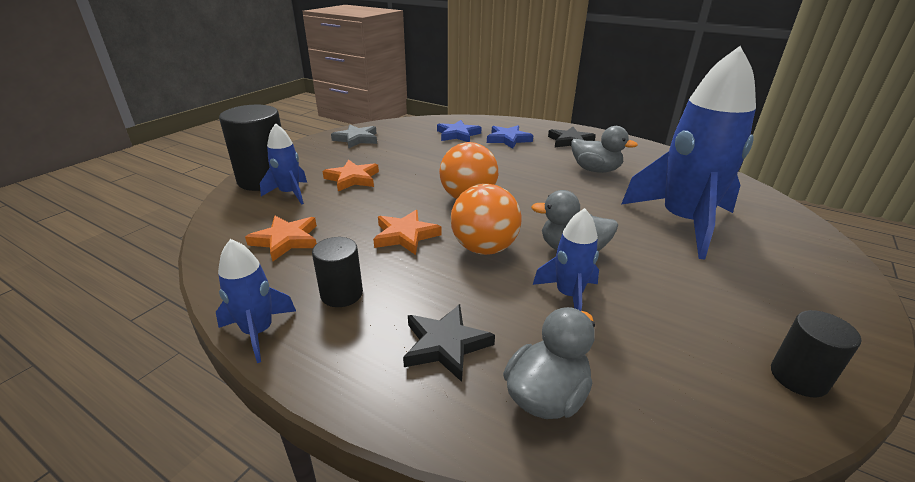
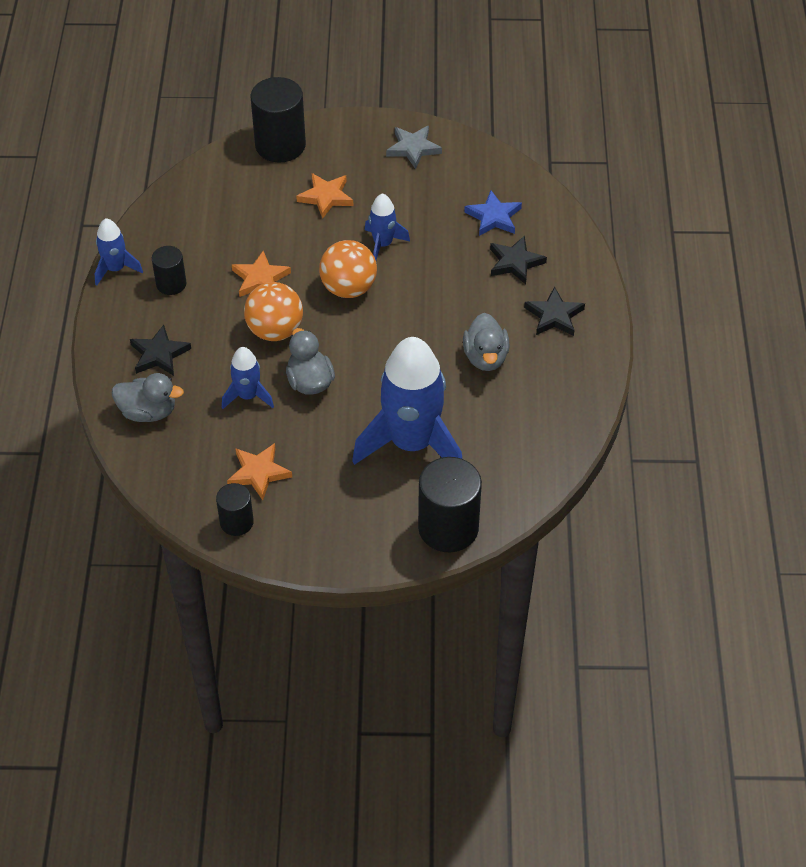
camera: 60 degrees right, 20 degrees up
orange star [245,216,317,262] -> orange star moved to [227,443,292,500]
blue rocket [260,123,307,205] -> blue rocket moved to [365,193,410,260]
blue star [487,125,533,149] -> black star [490,236,547,285]
none -> black cylinder [418,457,482,552]

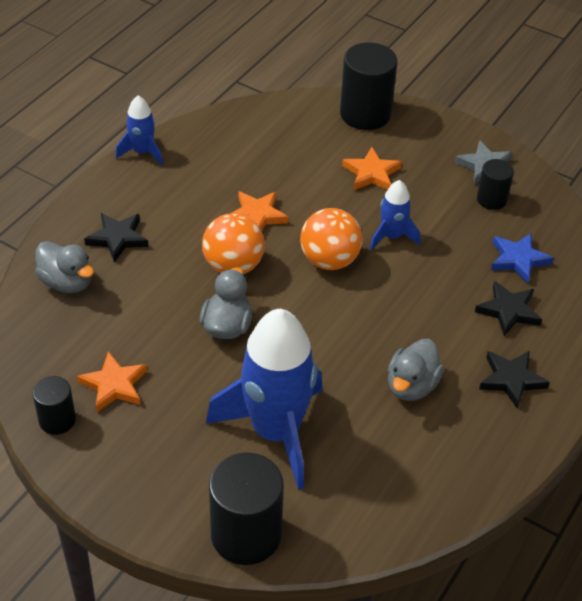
camera: 30 degrees right, 5 degrees down
black cylinder [152,246,186,295] -> black cylinder moved to [477,159,514,210]
blue rocket [222,347,274,409] -> none

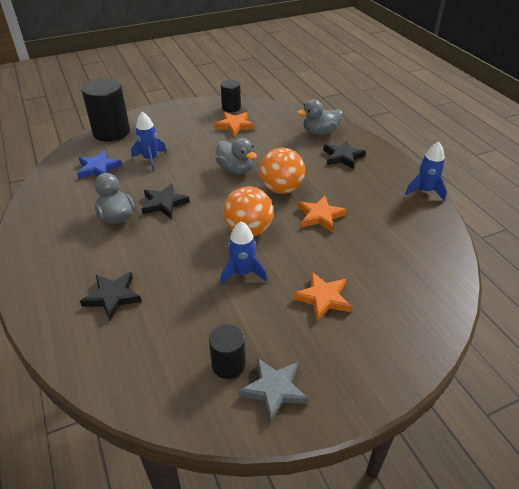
camera: 125 degrees right, 5 degrees down
blue rocket [206,309,323,490] -> blue rocket [131,112,167,171], size x0.48
black cylinder [340,42,397,130] -> none
black star [479,351,550,409] -> black star moved to [142,184,190,218]
blue star [491,233,554,284] -> blue star moved to [77,150,122,179]

